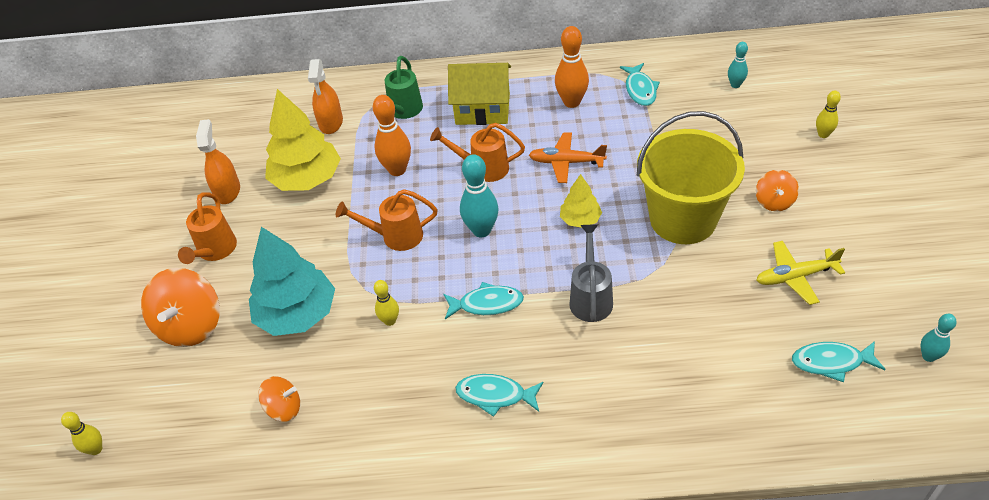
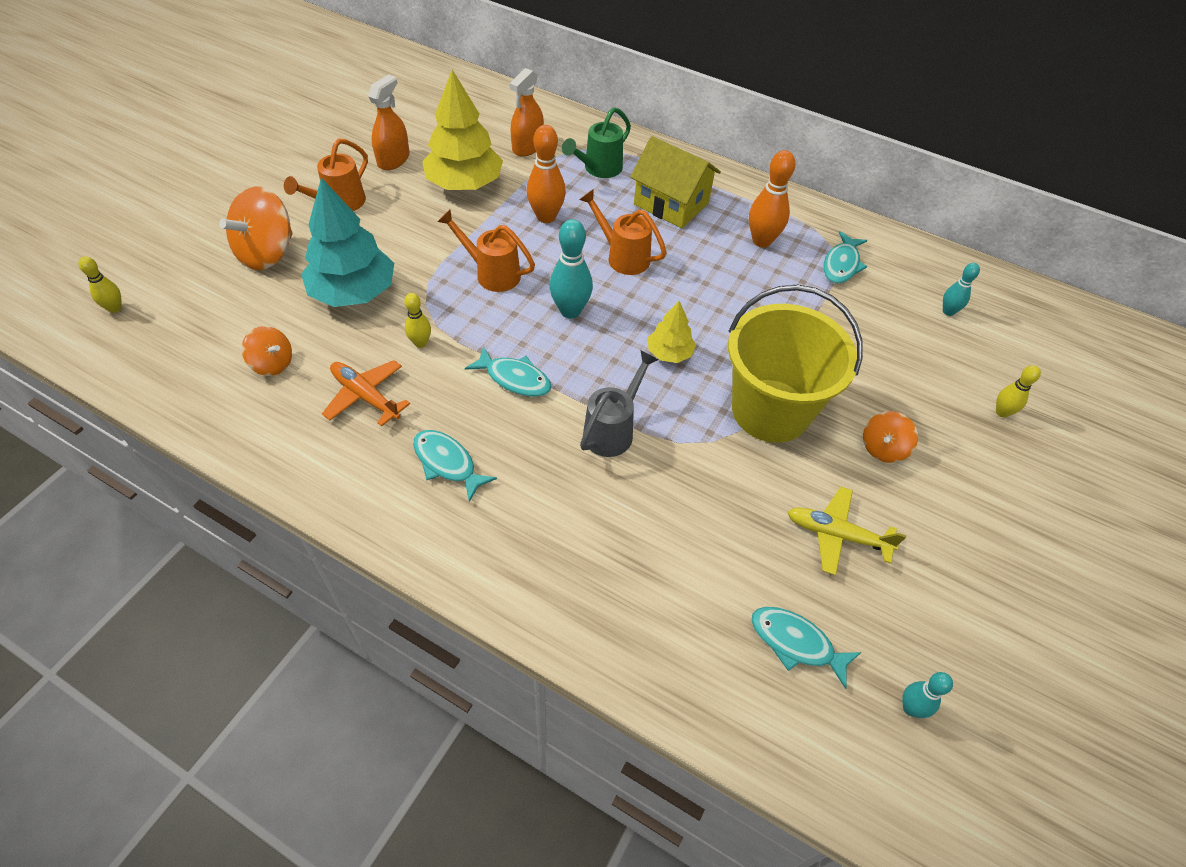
camera: 25 degrees right, 5 degrees up
orange plane [529,132,607,183] -> orange plane moved to [322,360,410,426]

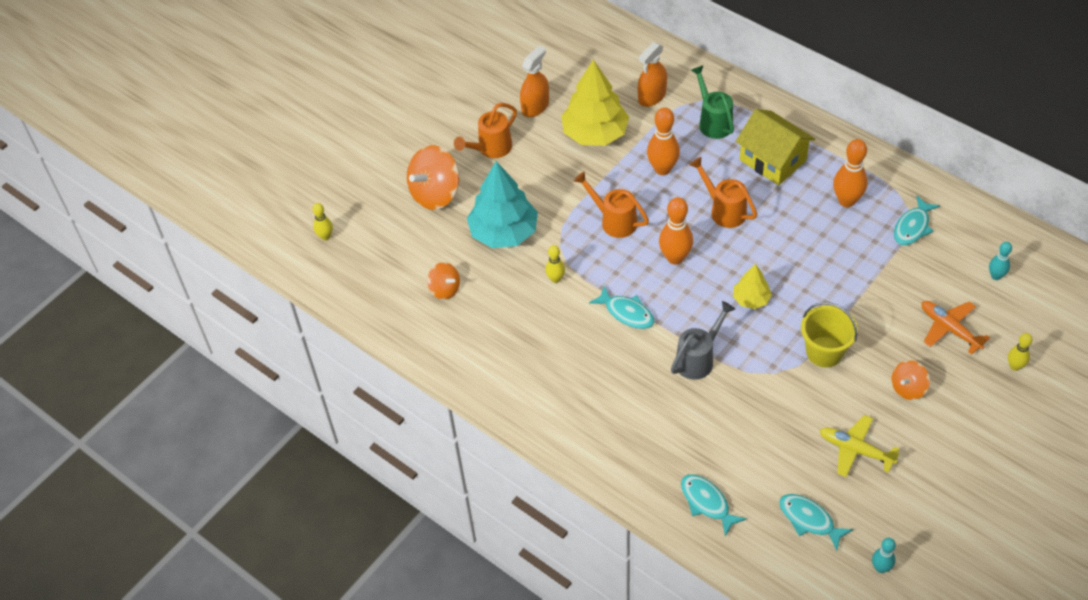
camera: 15 degrees right, 0 degrees up
orange plane [322,360,410,426] -> orange plane moved to [922,301,990,355]
turquoise fish [413,430,497,502] -> turquoise fish moved to [681,474,747,537]
turquoise bowling pin [549,219,593,318] -> orange bowling pin [659,197,693,265]
green watering can [562,107,631,178] -> green watering can turned 105 degrees clockwise [691,66,734,139]
yellow bucket [728,285,863,443] -> yellow bucket [801,302,858,367], size x0.60

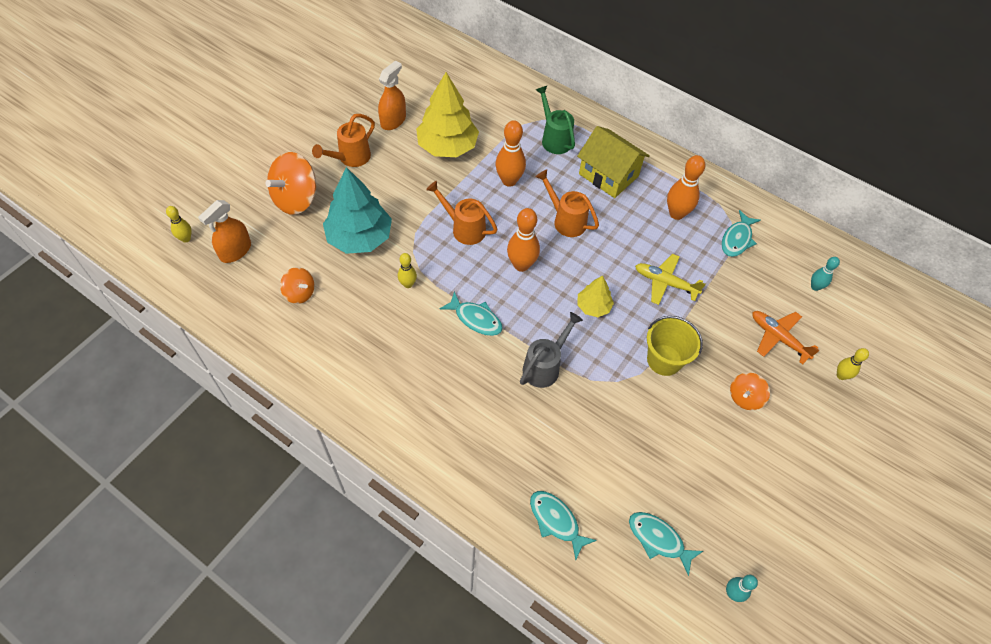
camera: 10 degrees left, 5 degrees up
orange spray bottle [638,42,667,107] -> orange spray bottle moved to [198,200,251,263]
yellow plane [820,415,900,477] -> yellow plane moved to [635,254,706,305]

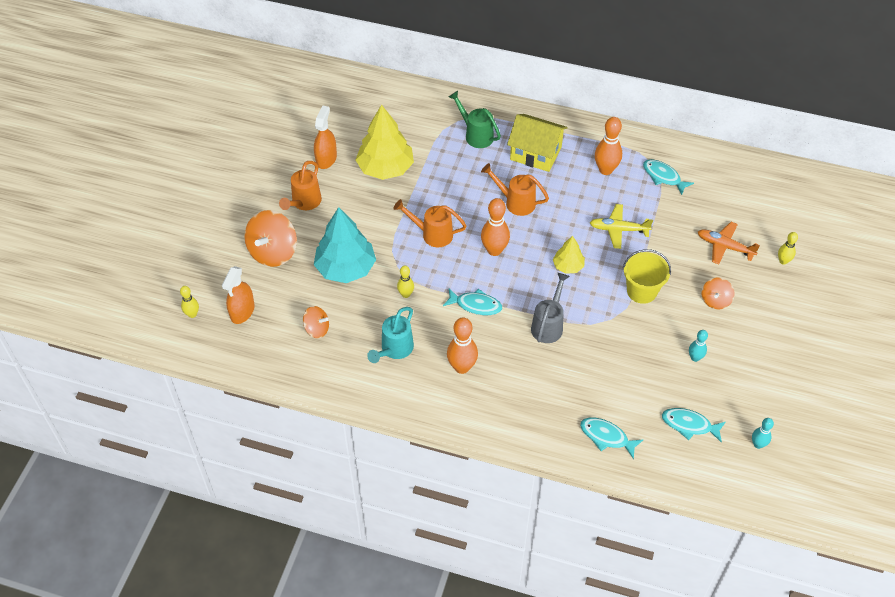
camera: 15 degrees left, 5 degrees down
orange bowling pin [495,120,526,187] -> orange bowling pin moved to [447,317,478,374]
turquoise fish [722,210,761,257] -> turquoise fish turned 120 degrees clockwise [643,159,694,195]
turquoise bowling pin [811,257,840,291] -> turquoise bowling pin moved to [689,330,708,362]
none -> turquoise watering can [367,307,414,363]

